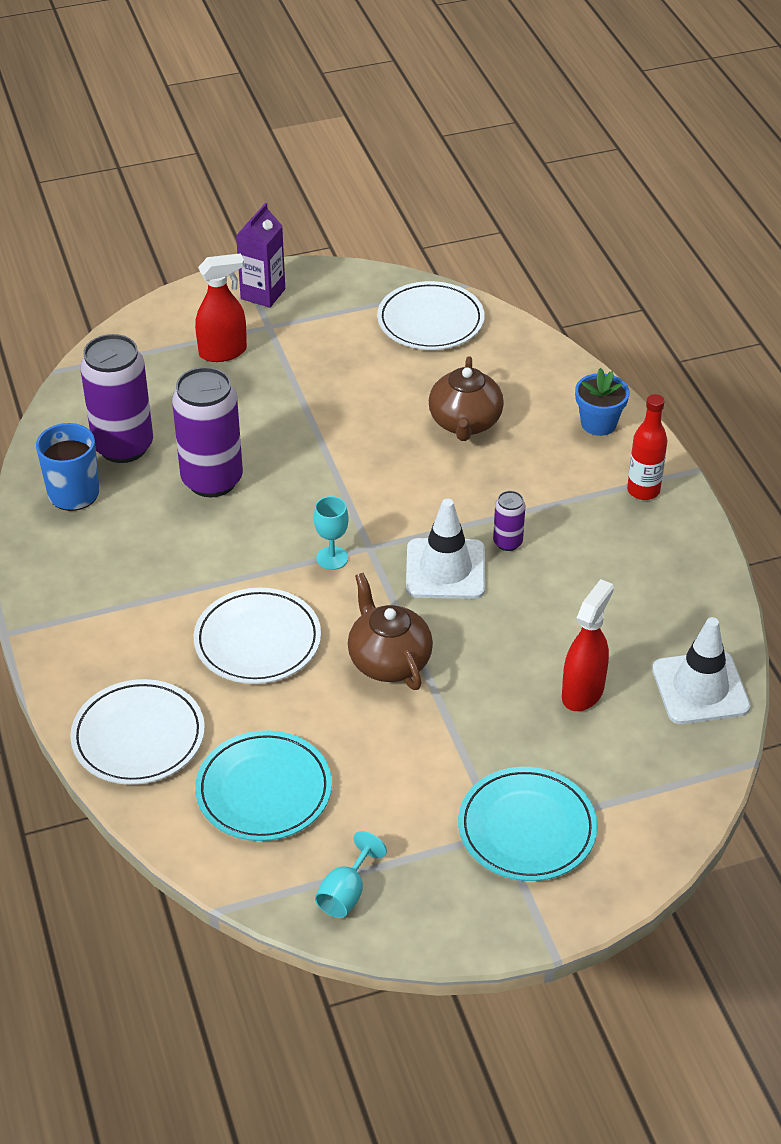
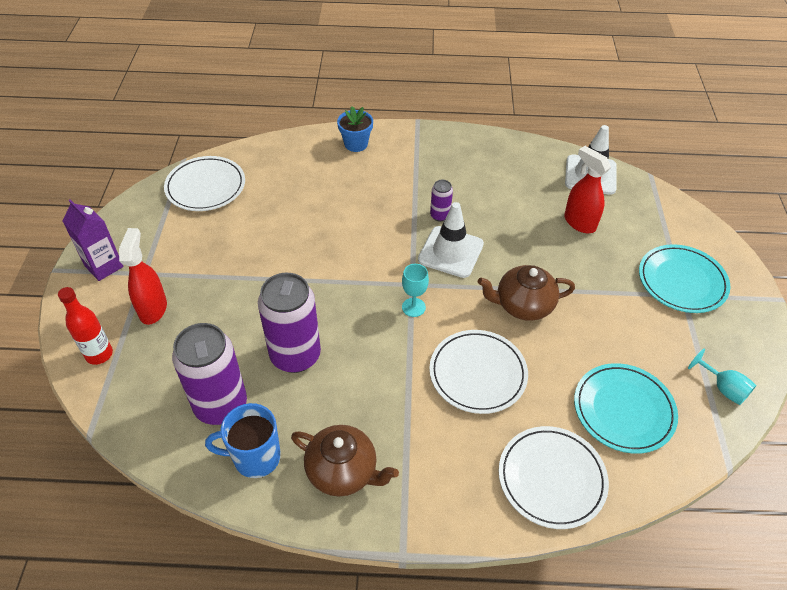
camera: 70 degrees left, 5 degrees up
brown teapot [429,356,504,441] -> brown teapot moved to [291,425,399,496]
red bottle [627,394,667,500] -> red bottle moved to [58,287,113,365]

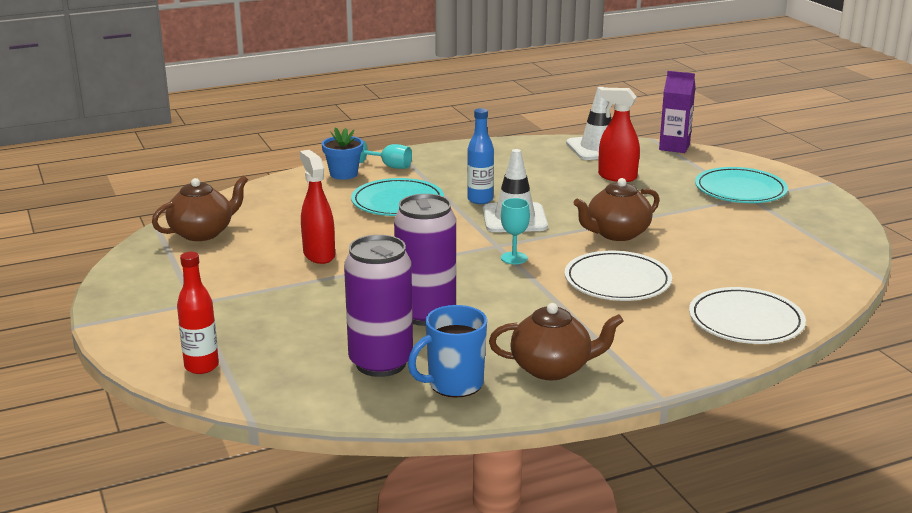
camera: 25 degrees left, 25 degrees down
purple carton [62,199,124,281] -> purple carton moved to [659,71,695,153]
red spray bottle [119,228,167,325] -> red spray bottle moved to [300,150,335,264]
white plate [164,156,245,211] -> brown teapot [152,175,248,241]
purple can [430,180,453,222] -> blue bottle [467,108,494,204]
turquoise plate [574,363,678,454] -> turquoise plate moved to [351,178,444,216]
turquoise goblet [688,349,756,405] -> turquoise goblet moved to [359,141,412,169]

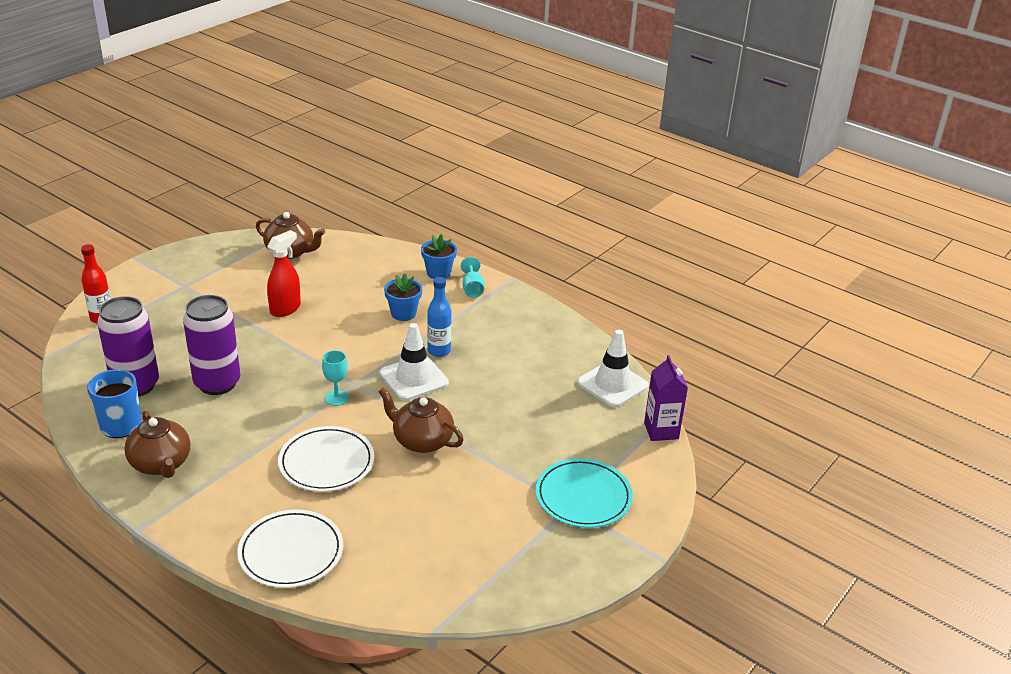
camera: 60 degrees right, 10 degrees up
turquoise plate [351,178,444,216] -> blue flower pot [384,273,422,321]
red spray bottle [598,88,640,182] -> none

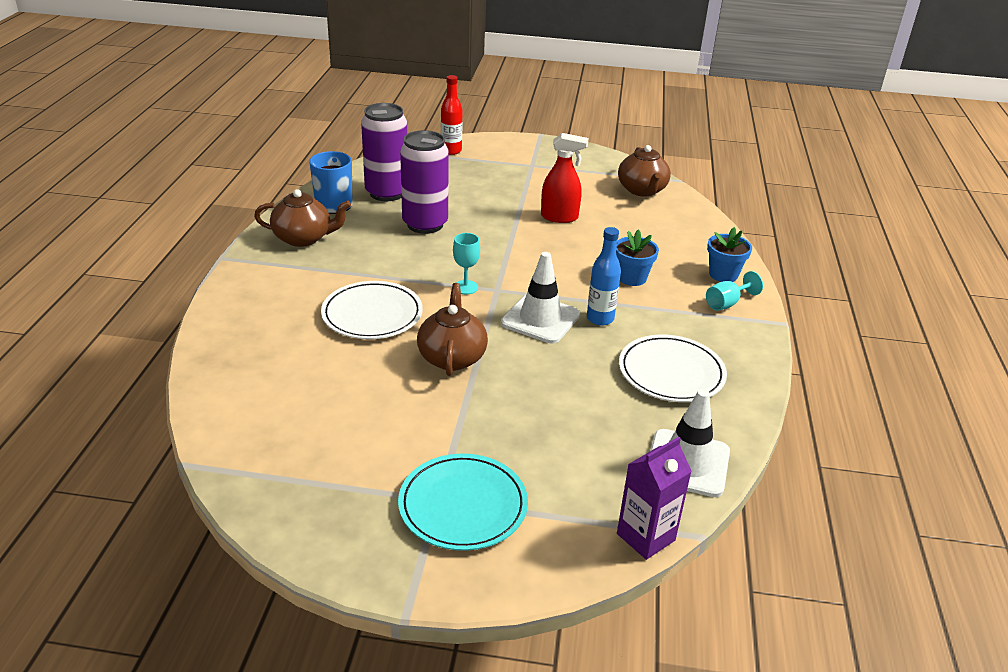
camera: 60 degrees right, 0 degrees up
brown teapot [124,411,191,478] -> brown teapot turned 120 degrees counterclockwise [254,189,351,247]
white plate [237,509,343,588] -> white plate moved to [619,335,727,402]

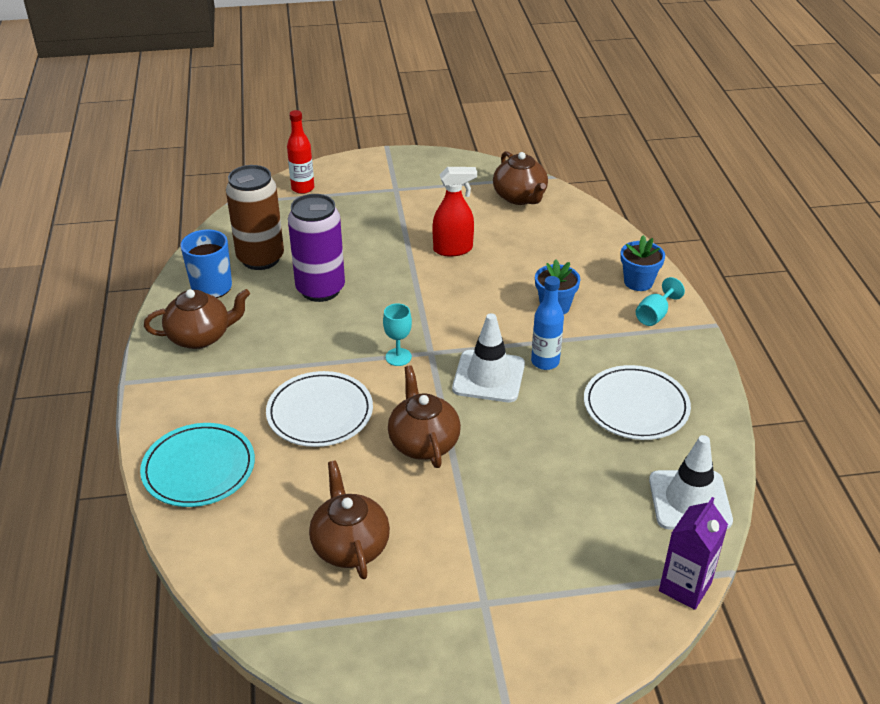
camera: 15 degrees left, 5 degrees up
purple can [361,103,407,201] -> brown can [226,165,284,270]
turquoise plate [398,453,528,551] -> turquoise plate moved to [140,423,255,507]
none -> brown teapot [309,460,390,579]

